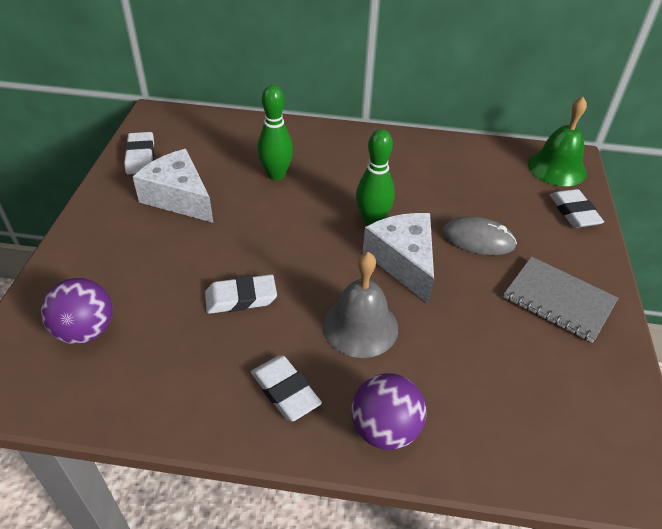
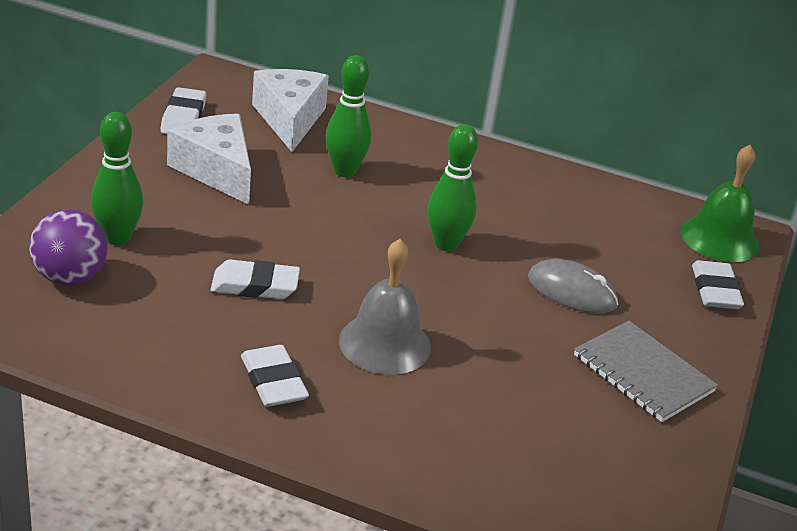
camera: 10 degrees right, 10 degrees down
purple ball [352,373,426,450] -> none
white cheese [363,213,434,304] -> white cheese moved to [252,69,329,152]
none -> green bowling pin [91,112,143,245]

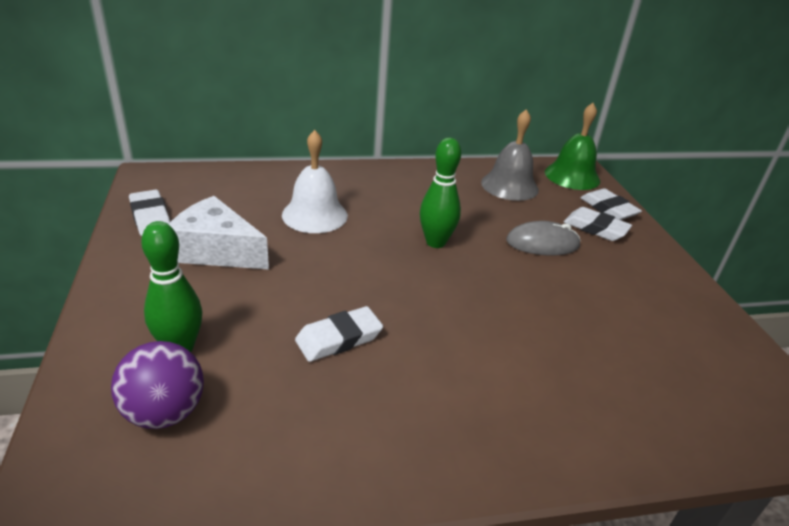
camera: 30 degrees left, 0 degrees up
white eraser [241,345,309,407] -> white eraser moved to [564,207,632,241]
white cheese [252,69,329,152] -> none
green bowling pin [326,55,371,177] -> white bell [282,130,348,233]
grey bell [339,239,431,375] -> grey bell moved to [481,109,539,201]
grey notebook [574,321,718,422] -> none

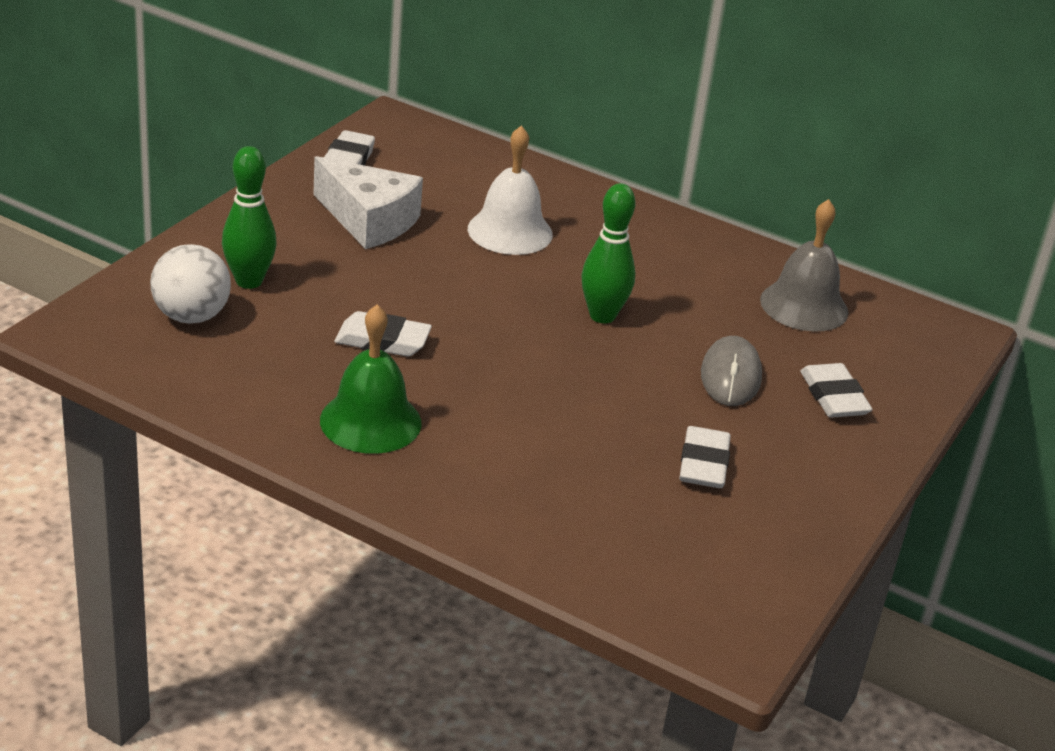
camera: 40 degrees right, 0 degrees up
purple ball [111,341,204,429] -> white ball [150,244,231,324]
white cheese [169,196,269,270] -> white cheese turned 150 degrees clockwise [313,156,423,249]
grey mouse [506,221,581,256] -> grey mouse turned 60 degrees clockwise [701,336,762,406]
green bell [545,103,600,190] -> green bell moved to [320,305,422,454]
white eraser [580,188,642,220] -> white eraser moved to [679,426,731,488]

